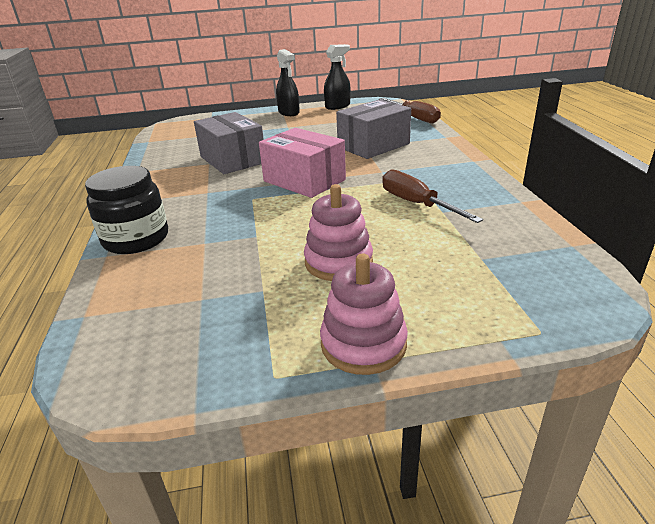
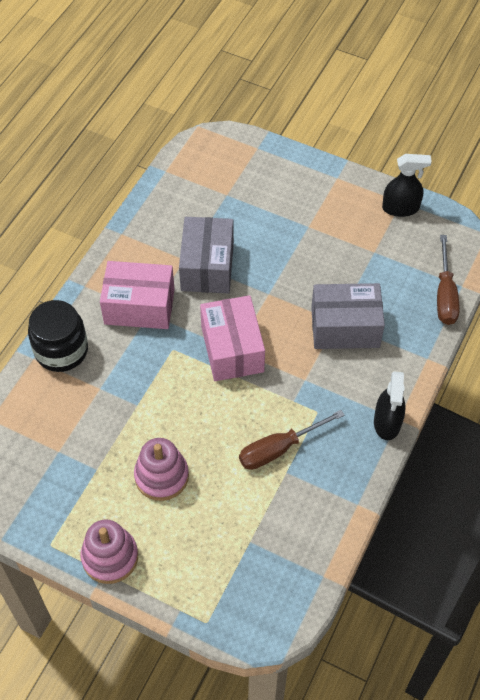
camera: 35 degrees right, 25 degrees up
black spray bottle [276,49,300,116] -> black spray bottle moved to [374,371,406,440]
brown screwdriver [382,169,483,223] -> brown screwdriver turned 120 degrees counterclockwise [239,410,345,470]
none -> pink box [100,261,175,329]

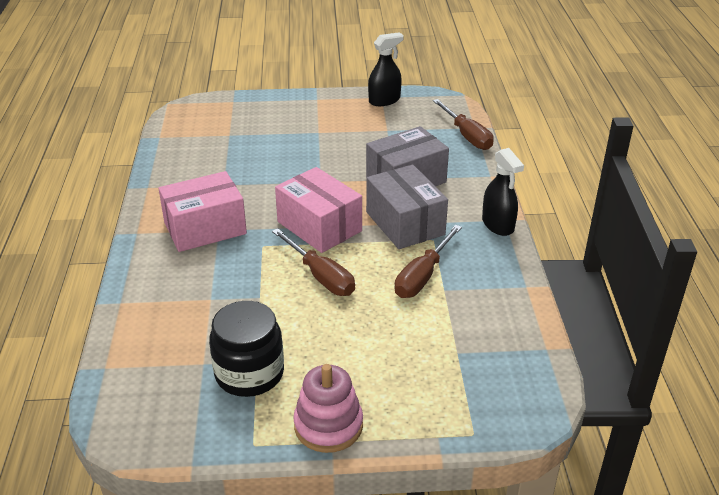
camera: 30 degrees left, 20 degrees down
black jar [28,300,88,372] -> black jar moved to [209,301,284,397]
pink stacking toy [134,438,189,501] -> none
grey box [179,217,234,293] -> grey box moved to [366,164,448,249]
none -> brown screwdriver [272,228,355,296]

